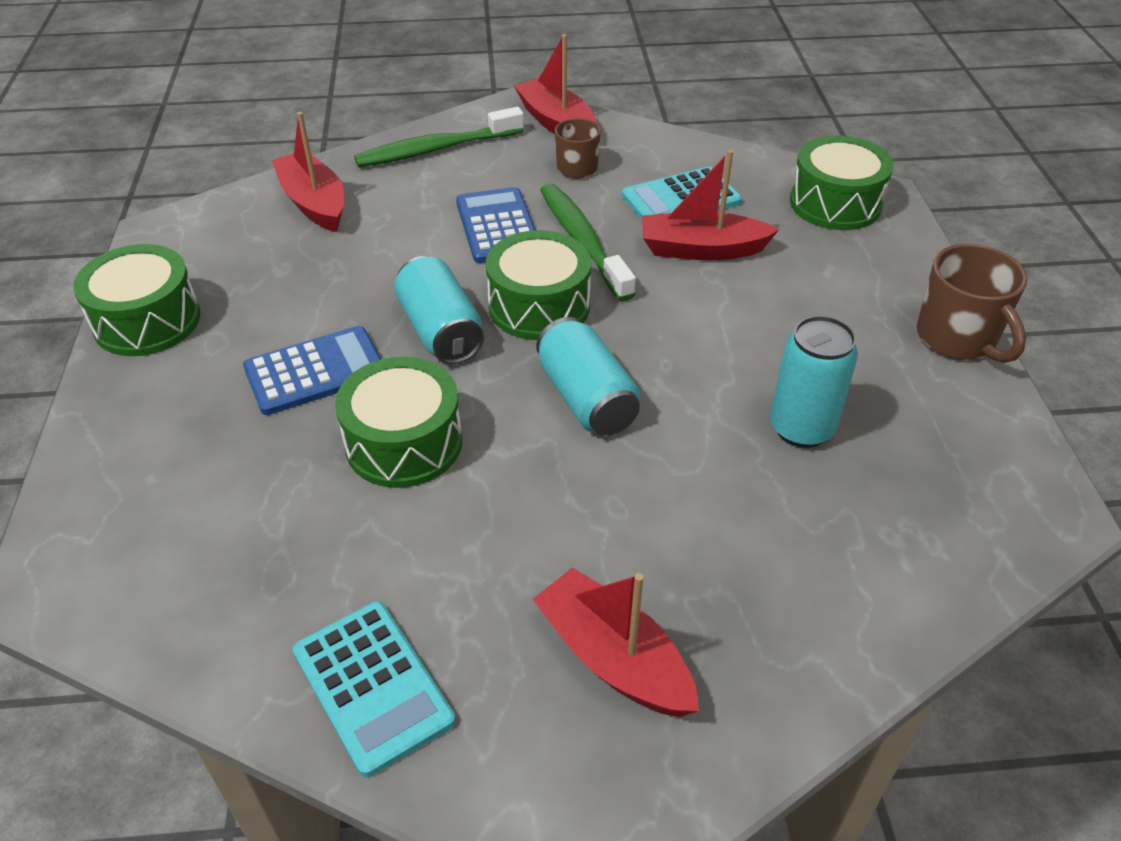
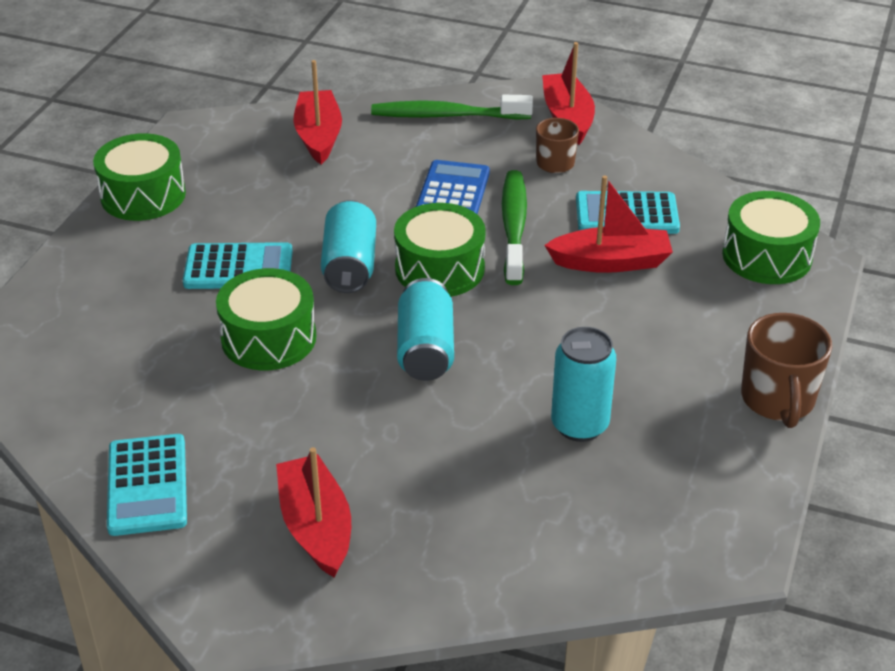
camera: 25 degrees right, 5 degrees down
blue calculator [243,326,381,415] -> turquoise calculator [183,242,293,289]
red boat [642,150,779,260] -> red boat turned 150 degrees clockwise [544,175,673,273]

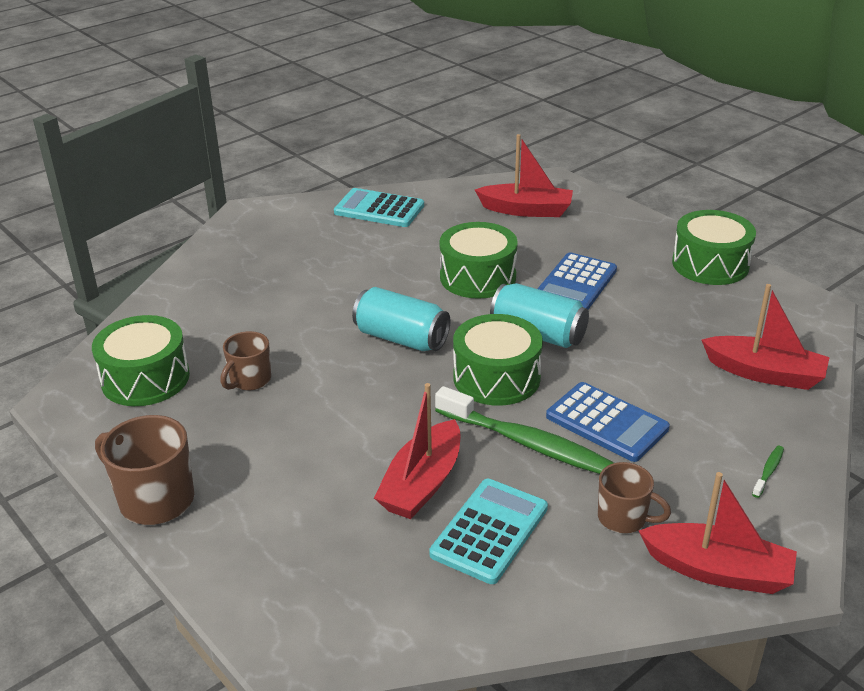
camera: 120 degrees right, 5 degrees down
turquoise calculator [183,242,293,289] -> blue calculator [537,252,617,309]
red boat [276,447,351,578] -> red boat moved to [475,134,573,217]
green toothbrush [371,95,533,120] -> green toothbrush [752,446,784,498], size x0.40
turquoise can [551,327,616,442] -> brown mug [220,331,271,391]
green drum [722,191,820,284] -> green drum moved to [92,315,190,406]

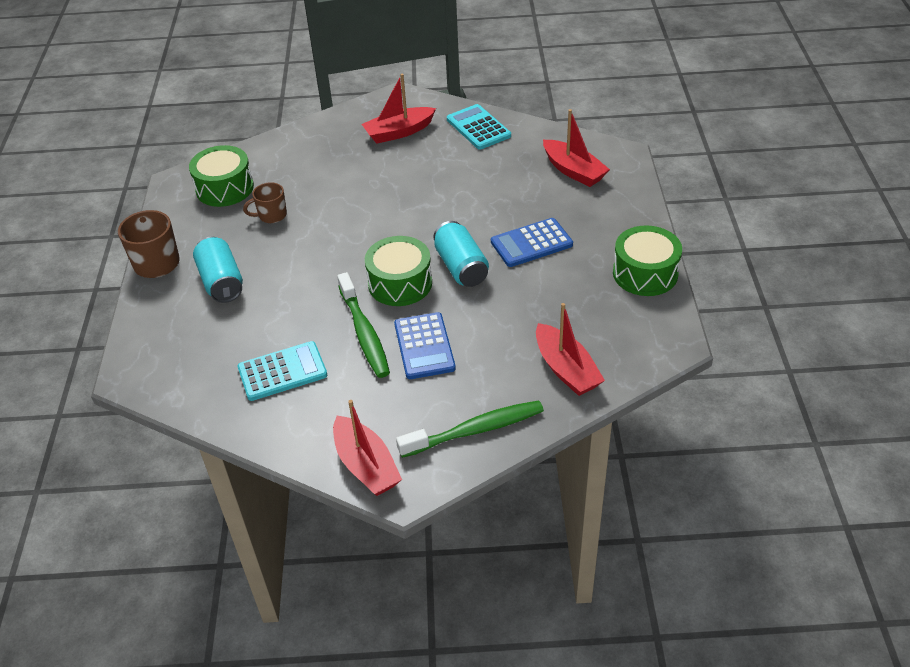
camera: 40 degrees right, 10 degrees up
turquoise can [352,287,450,351] -> turquoise can moved to [193,236,243,303]
red boat [374,383,461,519] -> red boat moved to [362,74,436,144]
green drum [440,222,518,299] -> none
brown mug [598,462,671,533] -> none
green toothbrush [752,446,784,498] -> green toothbrush [396,400,544,458], size x2.48

